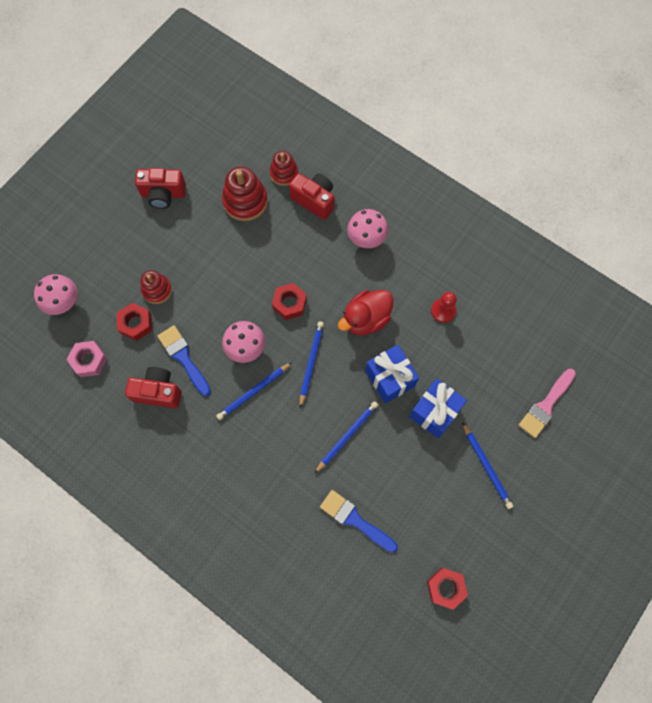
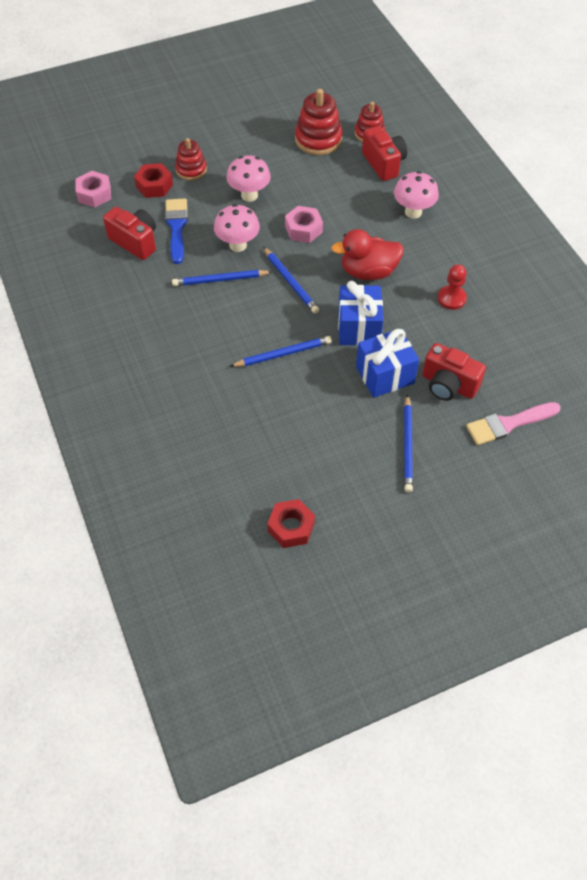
camera: 30 degrees right, 15 degrees down
pink mushroom [34,274,77,315] -> pink mushroom moved to [227,155,271,202]
red camera [135,168,186,209] -> red camera moved to [422,343,486,401]
red nut [272,283,307,320] -> pink nut [285,206,323,243]
blue pencil [300,321,324,408] -> blue pencil turned 105 degrees clockwise [263,247,319,313]
blue brush [320,490,398,553] -> none

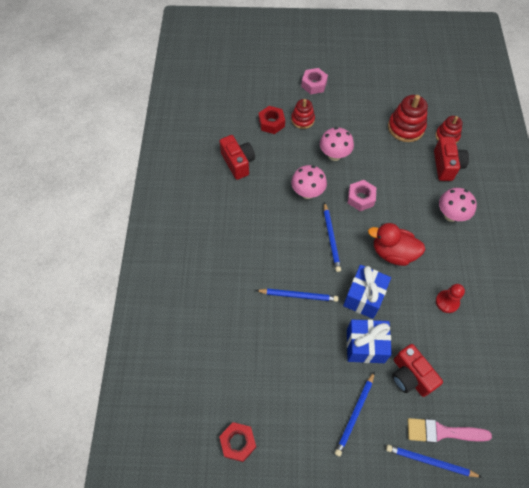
camera: 25 degrees right, 5 degrees up
pink nut [76,171,111,207] -> pink nut moved to [301,68,328,94]
blue brush [165,198,188,264] -> none
blue pencil [172,270,272,286] -> blue pencil moved to [386,444,482,477]

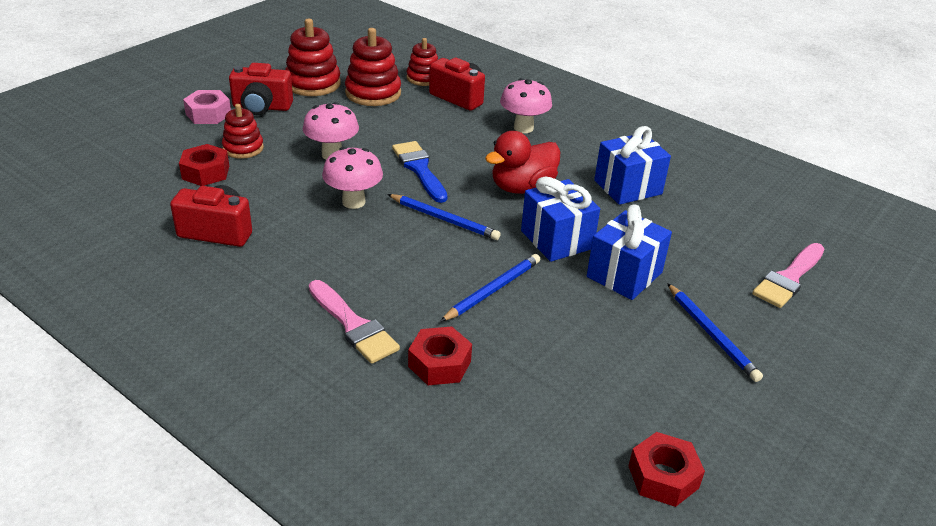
camera: 55 degrees left, 25 degrees down
pink nut [348,180,376,211] -> blue brush [392,141,447,203]
blue pencil [386,444,482,477] -> none
red camera [392,344,443,397] -> red camera moved to [229,63,293,115]
red pawn [436,284,465,313] -> blue gift [594,126,671,205]
none -> red stacking toy [285,19,341,96]
none -> pink brush [309,280,400,364]
none -> red nut [408,327,472,385]

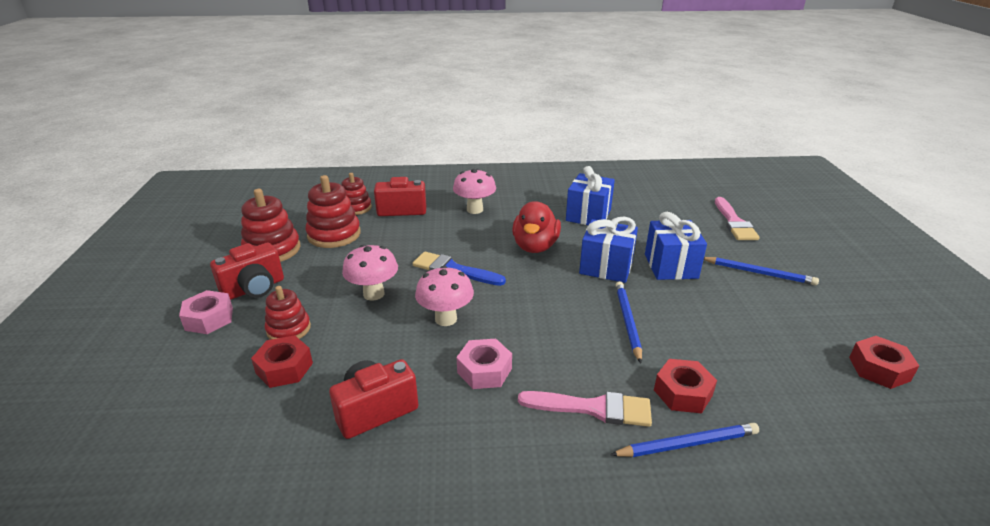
camera: 40 degrees left, 5 degrees down
blue pencil [387,194,501,240] -> blue pencil moved to [610,423,759,457]
none -> pink nut [456,339,512,389]

